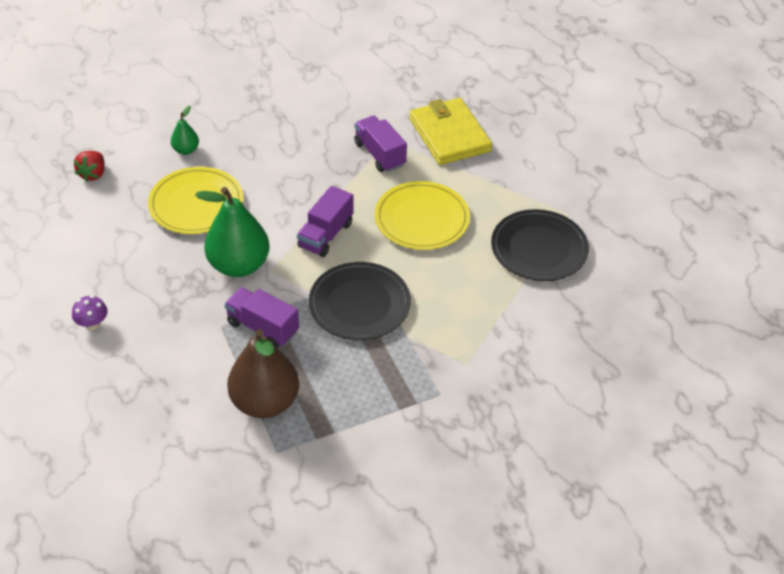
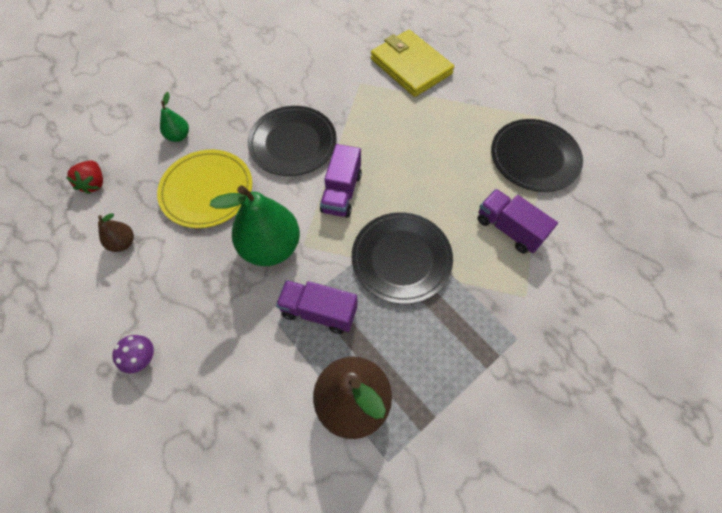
camera: 15 degrees left, 15 degrees up
purple truck [354,116,407,172] -> purple truck moved to [477,189,558,254]
yellow plate [375,181,470,250] -> none
none -> brown pear [98,213,134,252]
none -> black plate [248,106,337,176]

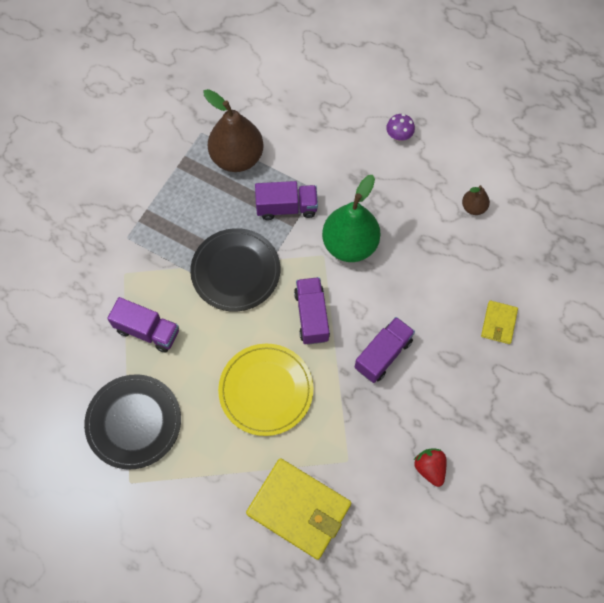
camera: 160 degrees right, 5 degrees up
red strawberry [66,161,103,194] -> red strawberry moved to [414,449,447,487]
yellow plate [157,149,252,228] -> yellow plate moved to [218,344,313,436]
green pear [160,92,189,142] -> yellow wallet [481,300,518,344]
black plate [248,106,337,176] -> purple truck [355,317,415,383]

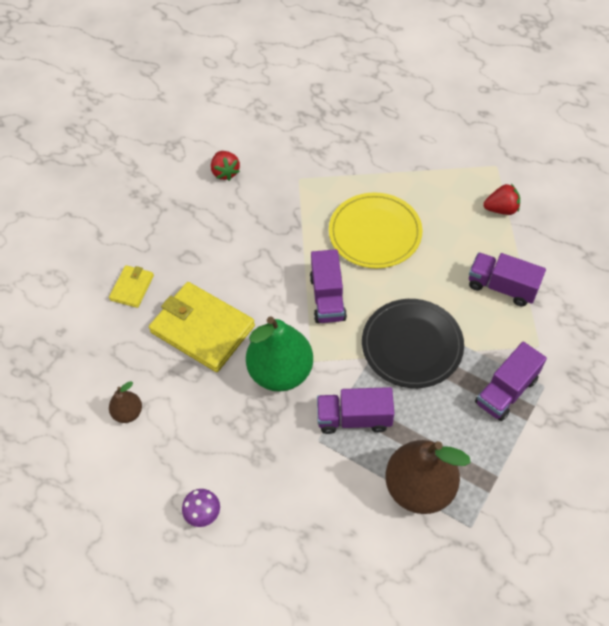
camera: 175 degrees left, 10 degrees down
black plate [84,374,181,470] -> red strawberry [484,184,520,215]
yellow wallet [246,458,351,560] -> yellow wallet moved to [149,282,255,372]
purple truck [355,317,415,383] -> purple truck moved to [475,342,547,421]

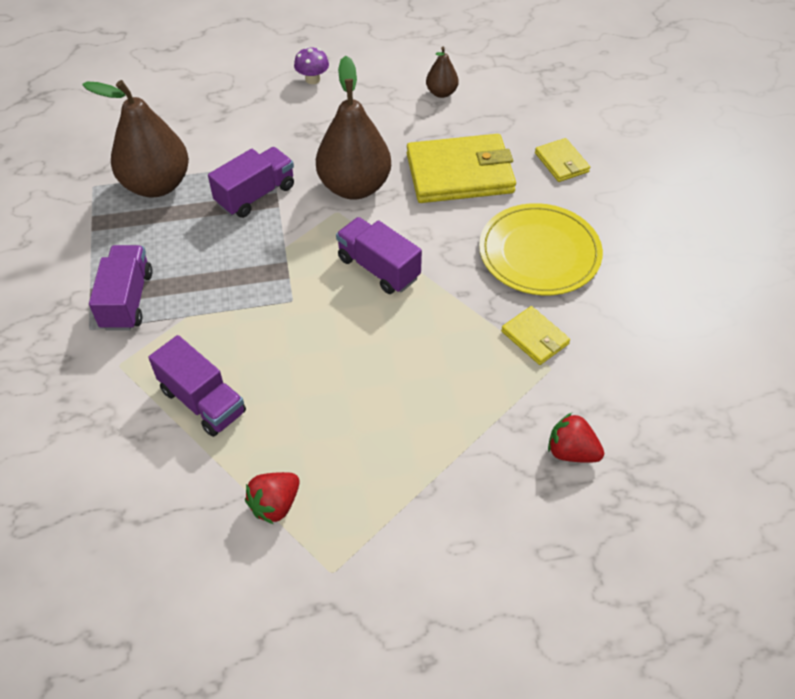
camera: 135 degrees right, 5 degrees down
red strawberry [211,151,240,181] -> red strawberry moved to [548,413,604,463]
green pear [246,316,313,392] -> brown pear [316,56,391,199]
yellow plate [329,192,422,268] -> yellow plate moved to [479,203,603,295]
black plate [362,299,464,388] -> none
purple truck [469,252,546,306] -> purple truck turned 60 degrees clockwise [148,335,246,437]
none -> yellow wallet [501,306,570,365]

